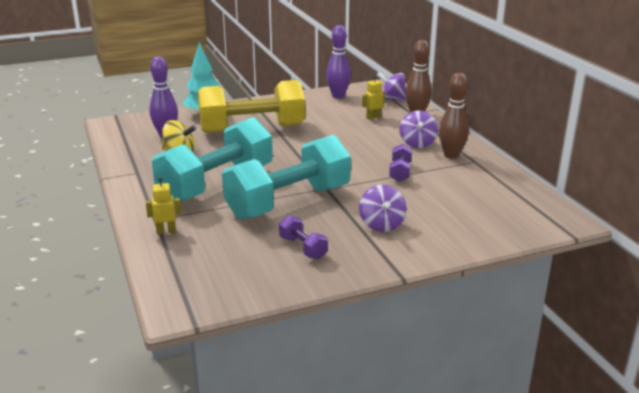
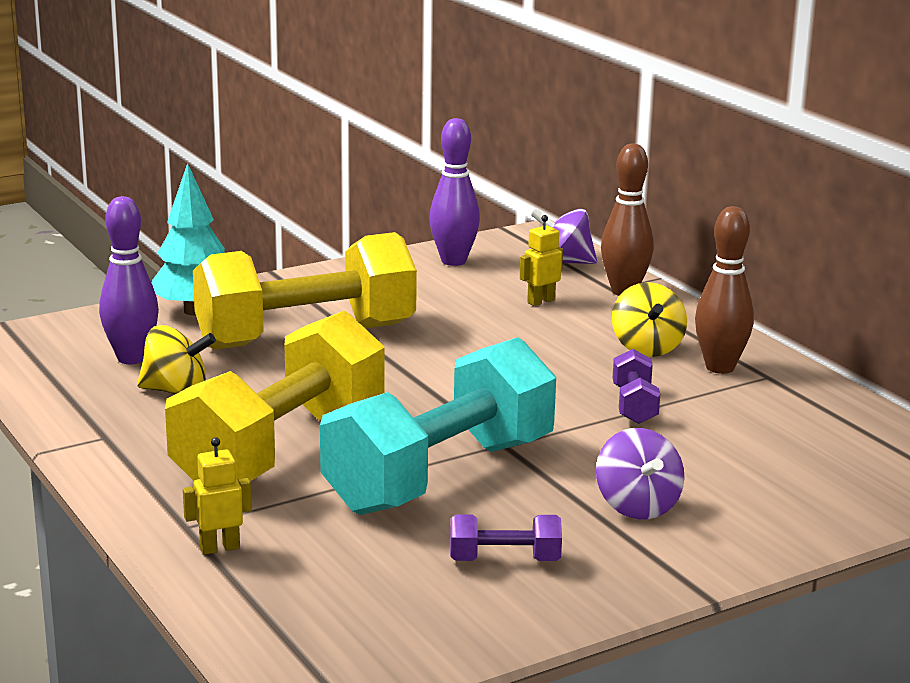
camera: 10 degrees left, 5 degrees down
turquoise dumbbell [152,117,273,204] -> yellow dumbbell [165,310,384,482]
purple dumbbell [279,215,328,259] -> purple dumbbell turned 45 degrees counterclockwise [450,514,562,561]
purple spinning top [399,110,438,148] -> yellow spinning top [612,282,687,357]

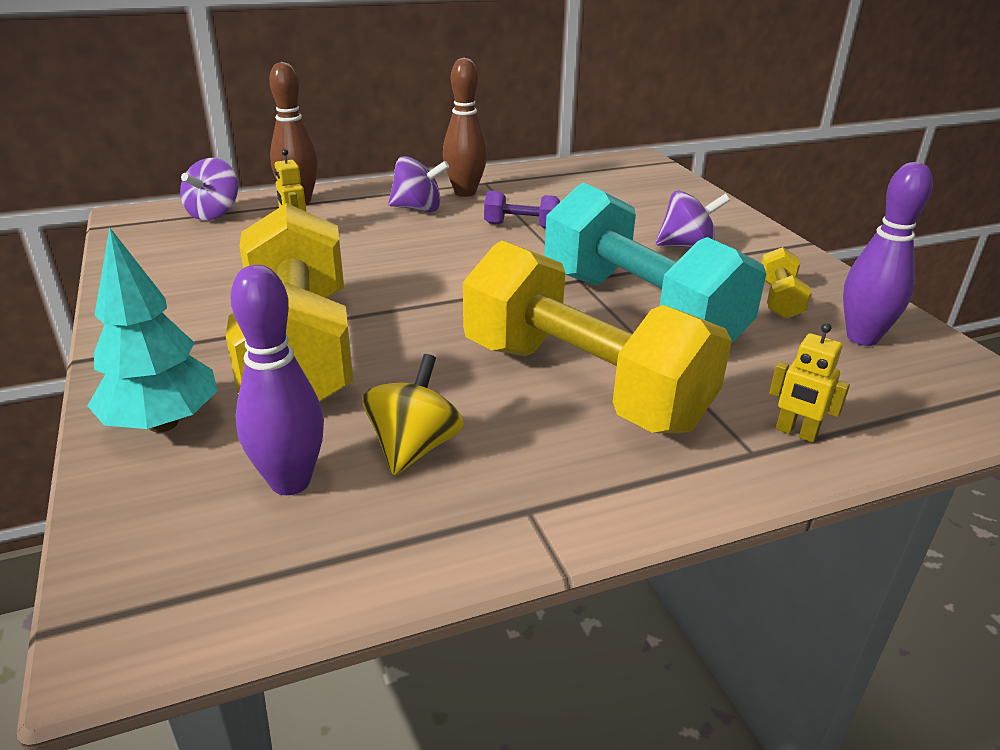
camera: 80 degrees left, 10 degrees up
yellow robot [183,437,252,555] -> yellow robot turned 45 degrees counterclockwise [769,323,850,443]
purple bowling pin [429,118,480,266] -> purple bowling pin moved to [843,162,933,346]
purple dumbbell [450,514,562,561] -> yellow dumbbell [761,247,812,319]
yellow spinning top [612,282,687,357] -> purple spinning top [388,156,449,212]

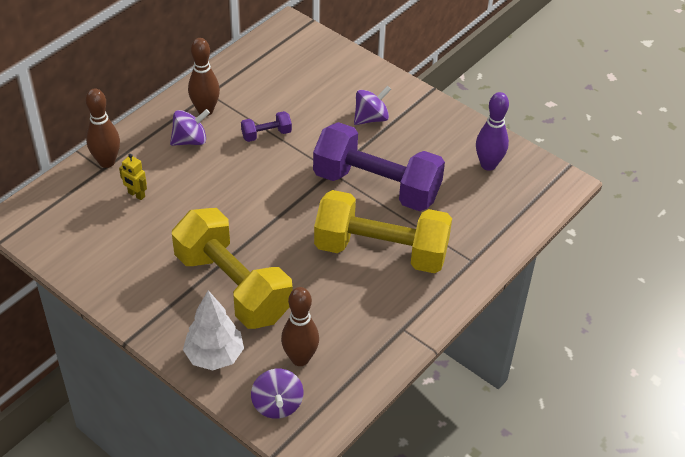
camera: 30 degrees left, 15 degrees up
turquoise tree [87,227,218,433] -> white tree [183,290,244,371]
purple spinning top [180,158,238,221] -> purple spinning top moved to [251,369,303,419]
purple bowling pin [230,265,324,495] -> brown bowling pin [281,287,319,366]
yellow spinning top [362,354,464,476] -> none
turquoise dumbbell [544,183,766,344] -> purple dumbbell [313,122,445,211]
yellow dumbbell [761,247,812,319] -> none
yellow robot [769,323,850,443] -> none

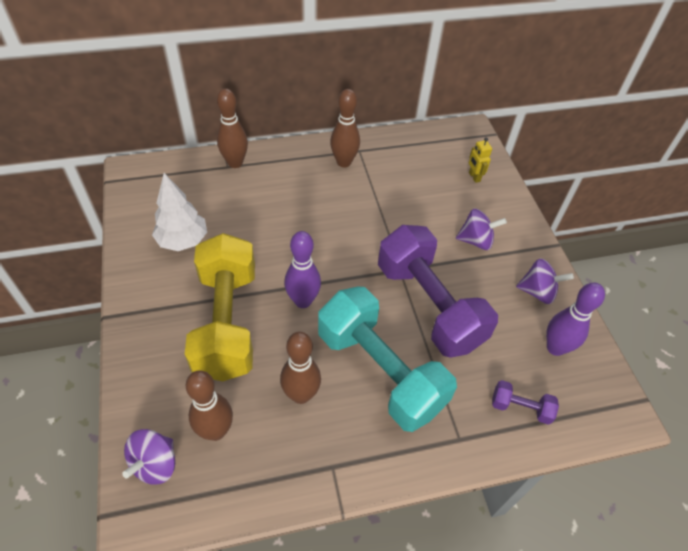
camera: 35 degrees right, 5 degrees up
yellow robot [119,154,147,200] -> yellow robot moved to [469,138,492,183]
purple spinning top [170,109,210,146] -> purple spinning top moved to [516,258,574,304]
white tree [183,290,244,371] -> white tree moved to [152,173,207,251]
purple dumbbell [241,111,292,142] -> purple dumbbell moved to [492,380,559,425]
yellow dumbbell [314,190,452,273] -> turquoise dumbbell [318,286,457,432]
none -> brown bowling pin [280,332,321,404]
none -> purple bowling pin [284,231,321,308]

